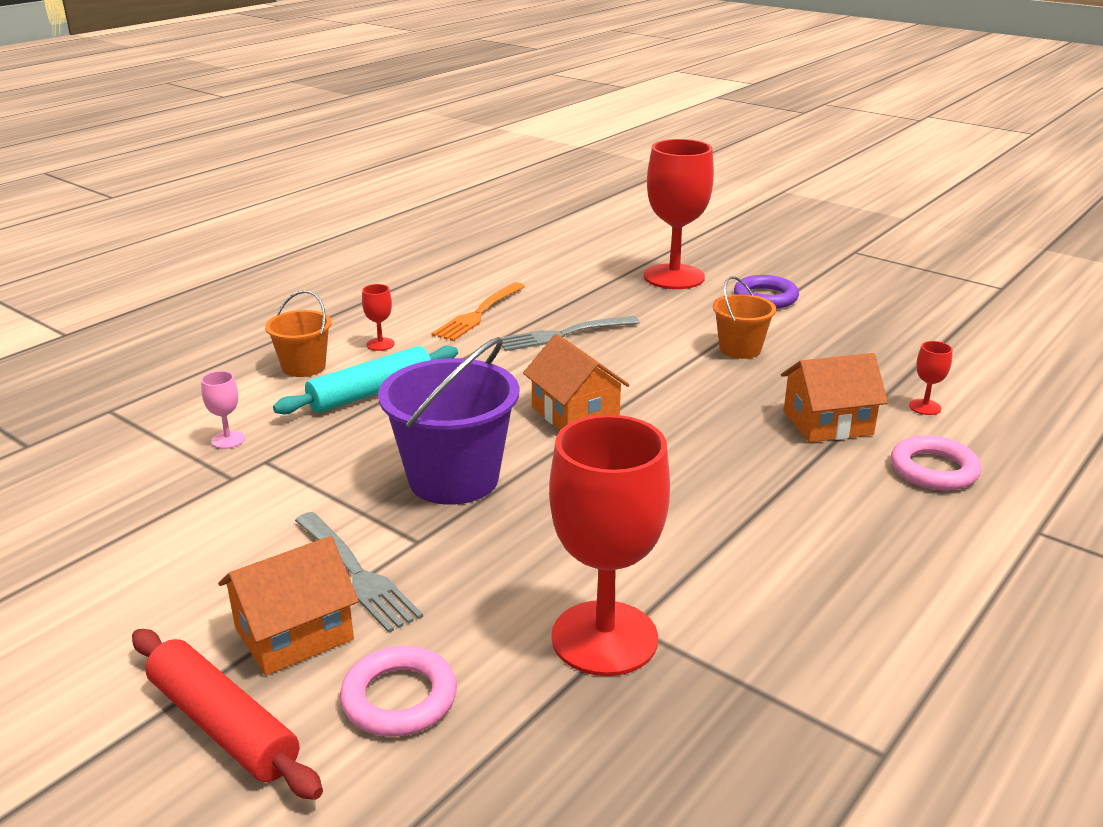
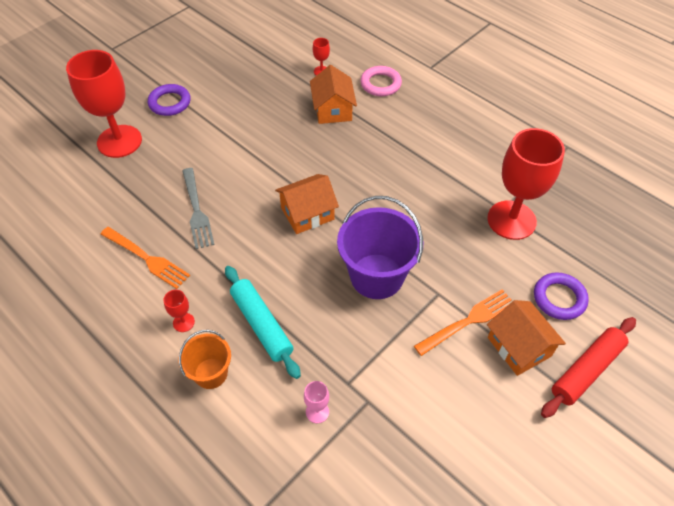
camera: 85 degrees left, 25 degrees up
grey fork [295,512,423,633] -> orange fork [414,290,512,356]
pink ring [340,646,457,736] -> purple ring [534,272,589,320]
orange bucket [713,276,776,359] -> none

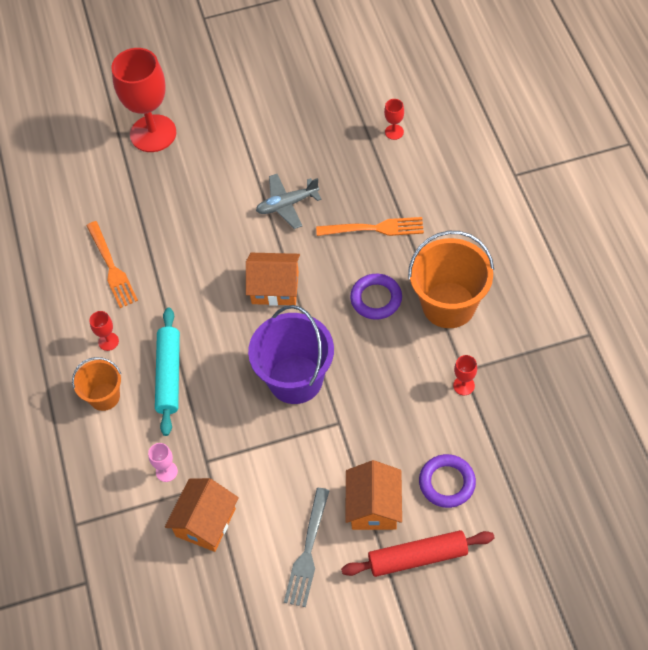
camera: 35 degrees right, 5 degrees up
purple ring [148,84,191,116] -> purple ring moved to [350,274,402,320]
grey fork [182,168,215,249] -> grey fork moved to [284,488,330,607]
orange house [310,65,357,124] -> orange house moved to [165,478,239,552]
pink ring [360,66,402,96] -> none
orange fork [414,290,512,356] -> orange fork moved to [316,217,424,236]
red goblet [487,128,565,240] -> red goblet [453,355,477,395], size x0.40
none -> grey plane [256,174,322,229]
none -> orange bucket [408,231,494,328]

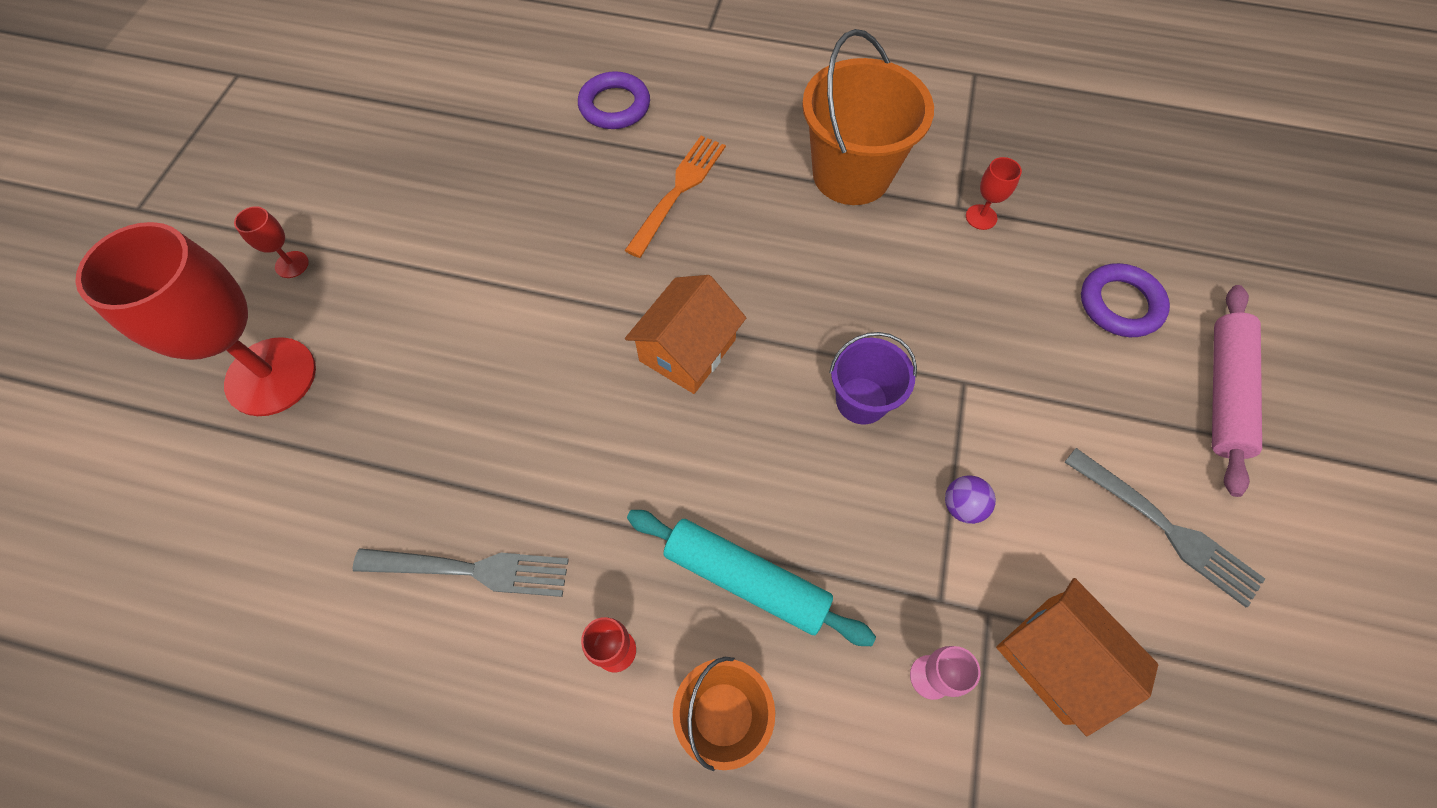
camera: 65 degrees left, 5 degrees up
orange fork [86,221,138,308] -> grey fork [352,548,569,597]
purple bucket [248,305,334,404] -> purple bucket [829,332,917,424], size x0.57
grey plane [256,174,322,229] -> none
red rolling pin [341,530,494,577] -> pink rolling pin [1212,285,1262,497]
orange house [345,460,402,530] -> none
purple ring [350,274,402,320] -> purple ring moved to [578,71,650,129]
red goblet [384,99,404,140] -> red goblet moved to [234,206,309,278]
none -> purple ball [945,475,996,524]

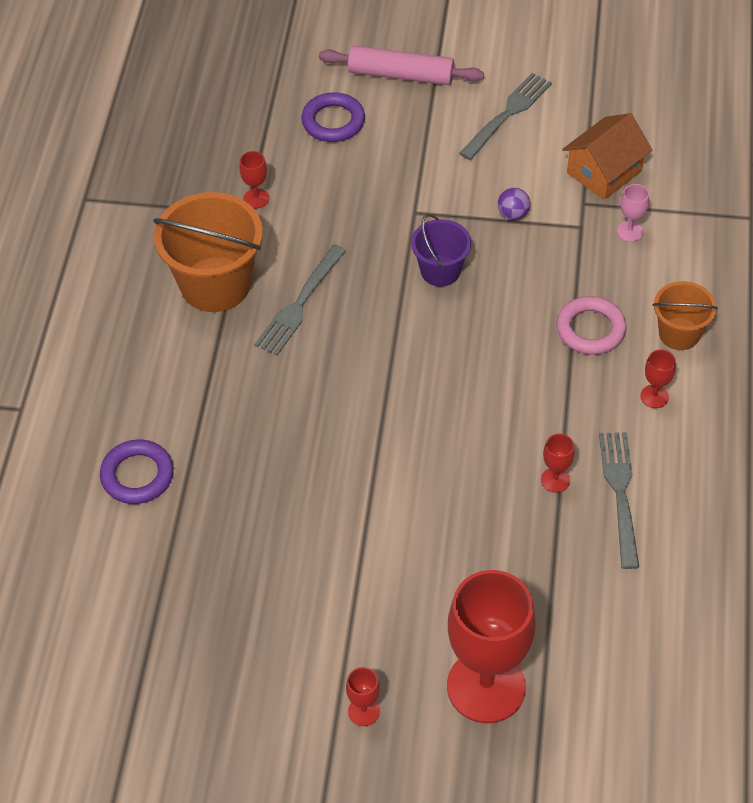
camera: 95 degrees left, 10 degrees down
orange fork [625,136,726,258] -> none
orange house [625,275,746,394] -> none
turquoise rolling pin [627,510,876,646] -> pink ring [556,296,627,355]
none -> grey fork [255,244,346,356]
none -> red goblet [541,434,575,493]

